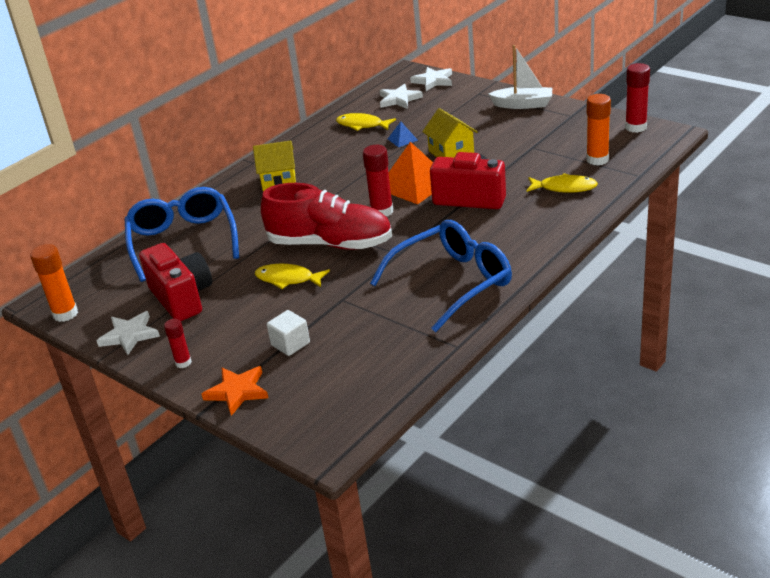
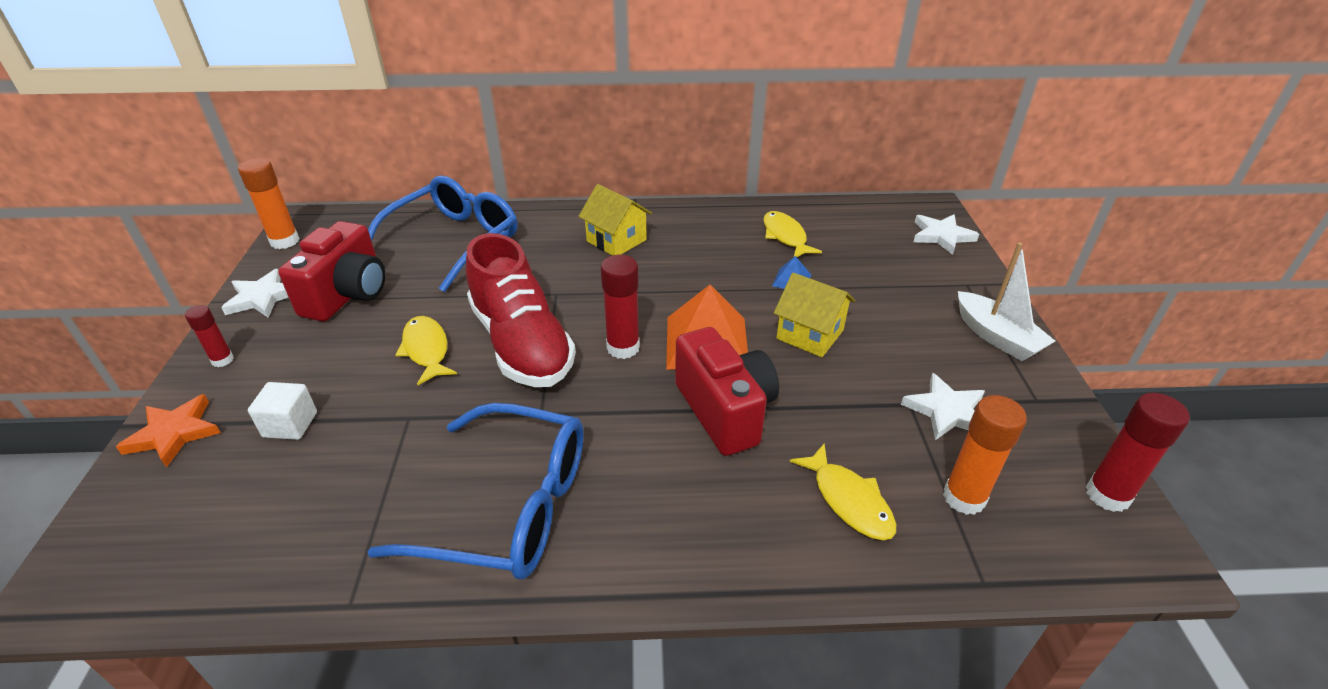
camera: 45 degrees right, 5 degrees up
white star [380,84,423,109] -> white star moved to [901,373,985,440]
yellow house [422,108,478,158] -> yellow house turned 75 degrees counterclockwise [774,273,855,357]

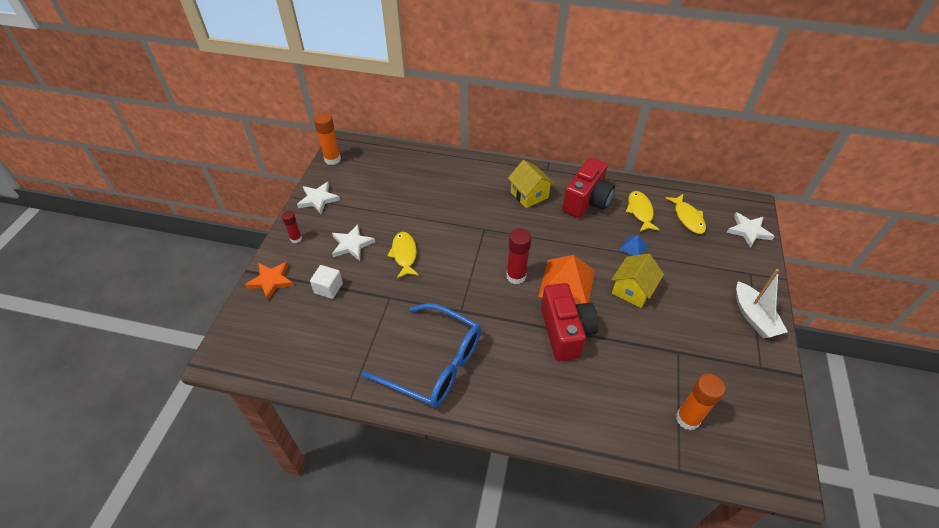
camera: 15 degrees right, 10 degrees up
red camera [278,221,385,321] -> red camera moved to [562,157,615,218]
blue glasses [368,175,517,292] -> none
red shoe [466,233,576,387] -> none
yellow house [774,273,855,357] -> yellow house turned 75 degrees clockwise [611,253,664,308]
yellow fish [790,443,896,540] -> yellow fish moved to [665,194,706,234]
white star [901,373,985,440] -> white star moved to [332,224,375,260]
red glue stick [1086,393,1190,512] -> none

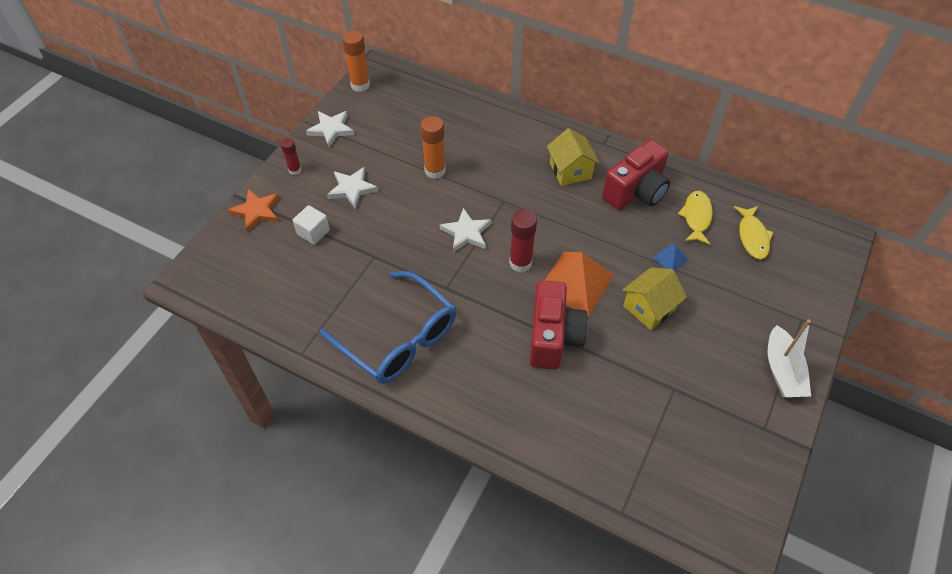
camera: 15 degrees right, 5 degrees up
yellow fish [387,232,419,278] -> none
orange glue stick [676,374,725,430] -> orange glue stick moved to [421,116,446,179]
white star [727,212,775,248] -> white star moved to [440,208,491,252]

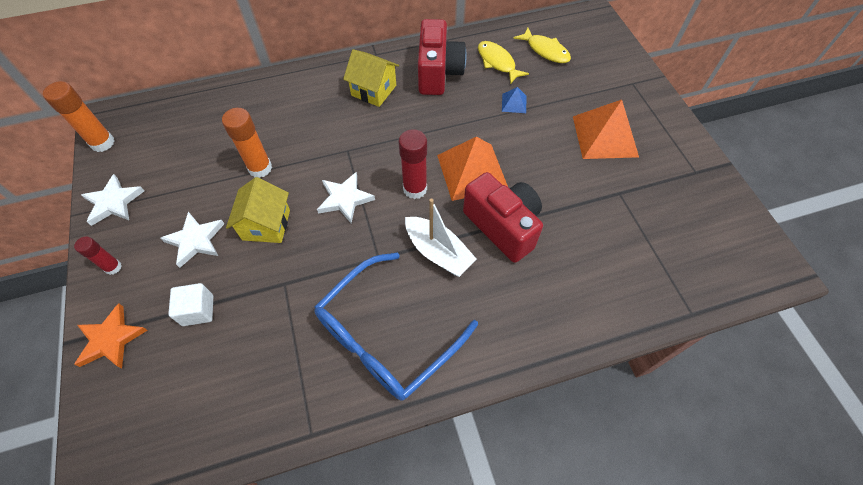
camera: 45 degrees left, 5 degrees up
blue glasses [320,271,456,384] -> blue glasses turned 135 degrees clockwise [315,252,478,401]
yellow house [622,267,687,330] -> yellow house moved to [226,177,290,243]
white boat [768,319,811,397] -> white boat moved to [405,199,477,277]
none -> orange pyramid [573,100,639,159]

